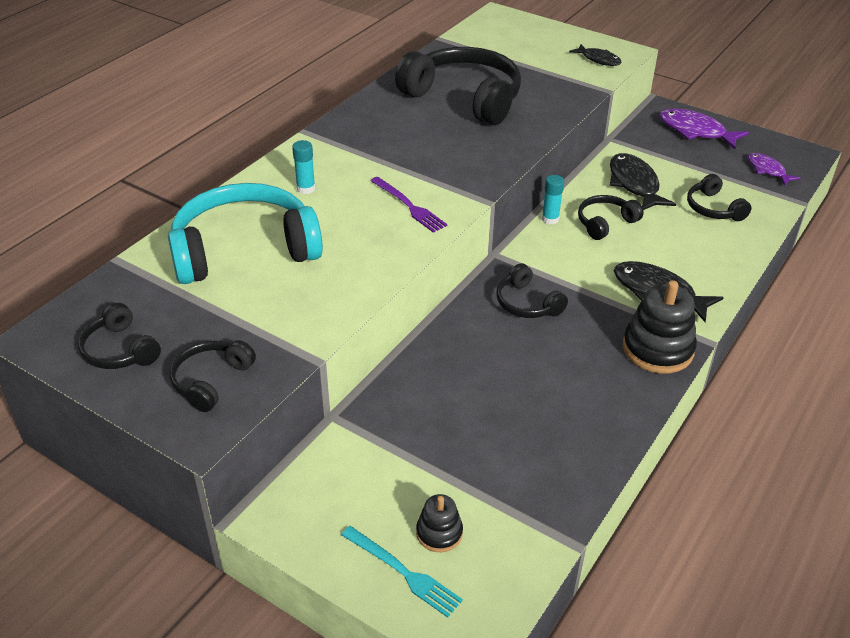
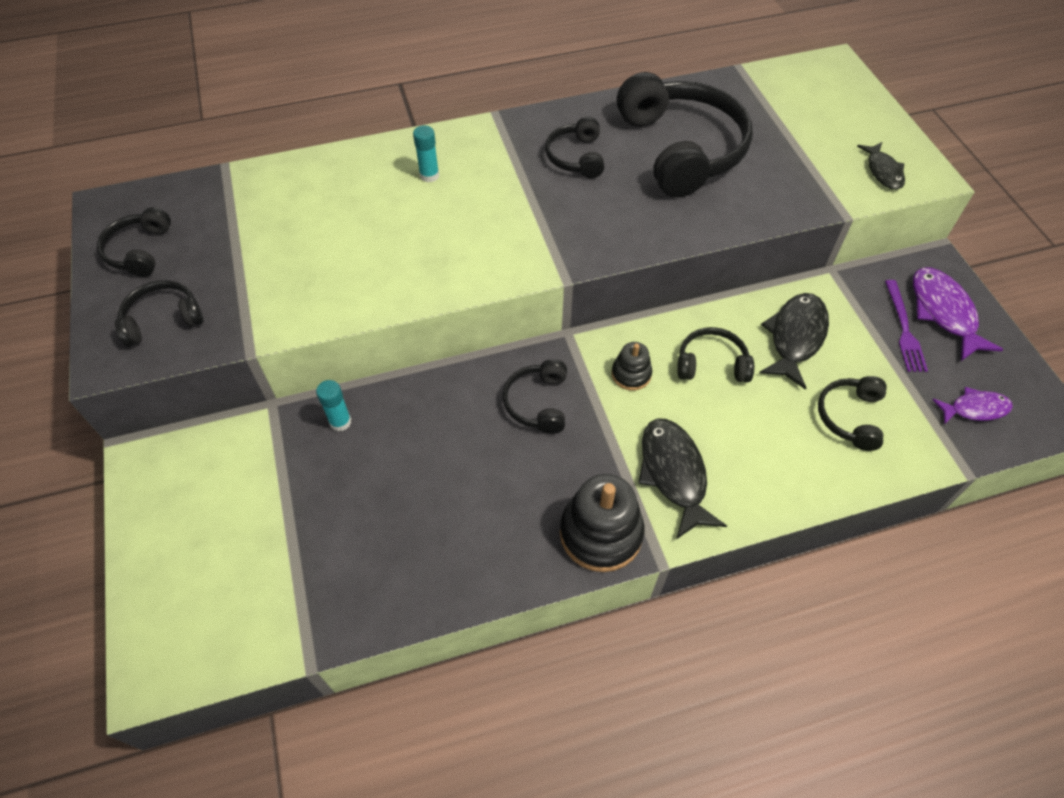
camera: 40 degrees right, 15 degrees up
turquoise headphones [168,183,323,284] -> none
turquoise fork [341,526,463,618] -> none
purple fork [370,177,448,233] -> purple fork moved to [885,280,928,372]
black stacking toy [416,494,463,552] -> black stacking toy moved to [611,342,652,391]
turquoise glue stick [542,175,564,225] -> turquoise glue stick moved to [316,380,351,432]
purple fish [748,153,801,186] -> purple fish turned 75 degrees clockwise [932,387,1013,425]
none -> black headphones [545,117,604,178]

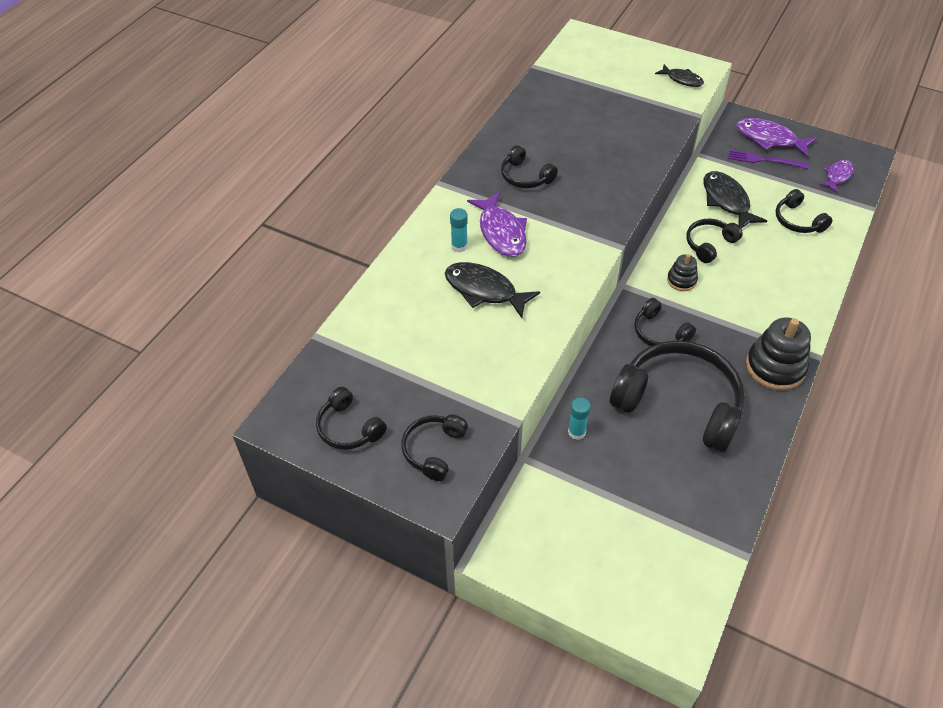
camera: 45 degrees left, 5 degrees down
black headphones [616,72,753,197] -> black headphones moved to [610,341,745,453]
black fish [638,419,727,539] -> black fish moved to [445,262,540,318]
purple fork [885,280,928,372] -> purple fork turned 150 degrees clockwise [728,150,809,169]
none -> purple fish [467,192,527,257]

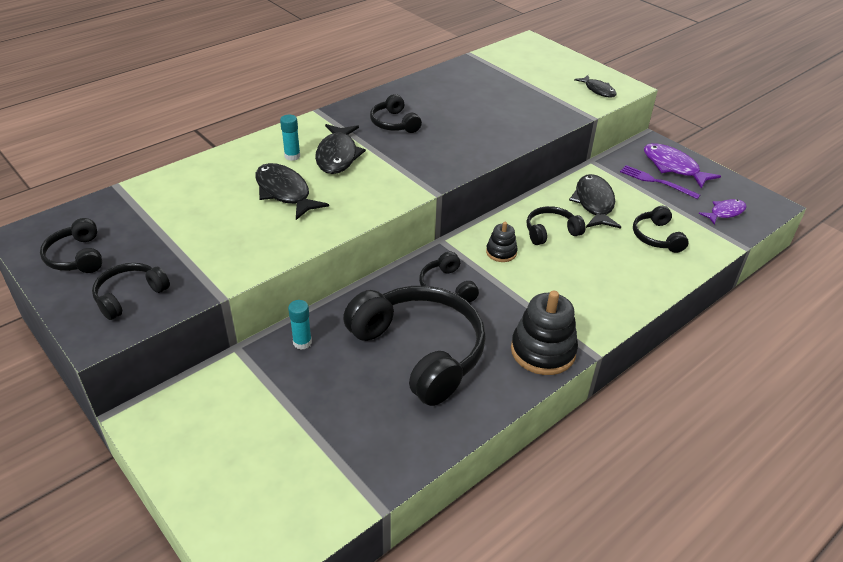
camera: 20 degrees right, 10 degrees down
purple fish [467,192,527,257] -> black fish [315,124,366,174]

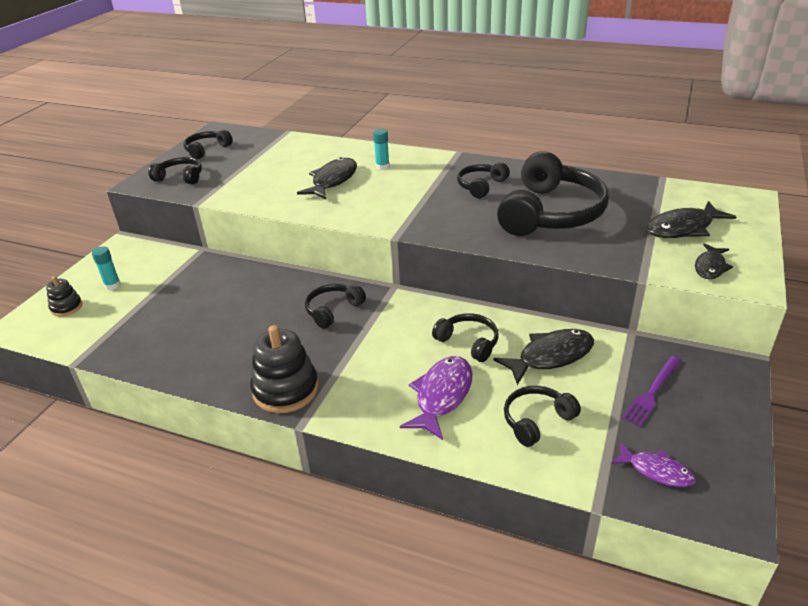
camera: 65 degrees right, 5 degrees down
turquoise glue stick [288,300,312,350] -> turquoise glue stick moved to [92,246,121,290]
black fish [315,124,366,174] -> black fish moved to [647,201,736,238]
black headphones [343,286,486,406] -> black headphones moved to [497,151,609,236]
black stacking toy [486,222,518,262] -> black stacking toy moved to [46,276,82,317]
purple fork [620,165,700,199] -> purple fork turned 150 degrees counterclockwise [622,356,681,427]
purple fish [644,143,721,189] -> purple fish moved to [400,356,473,440]

